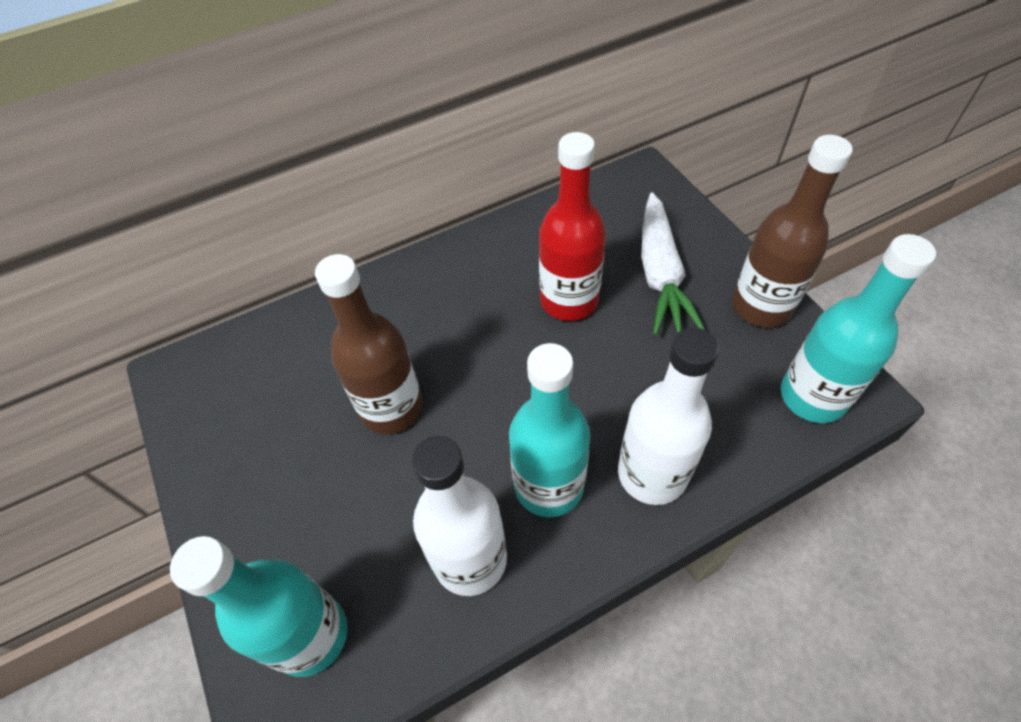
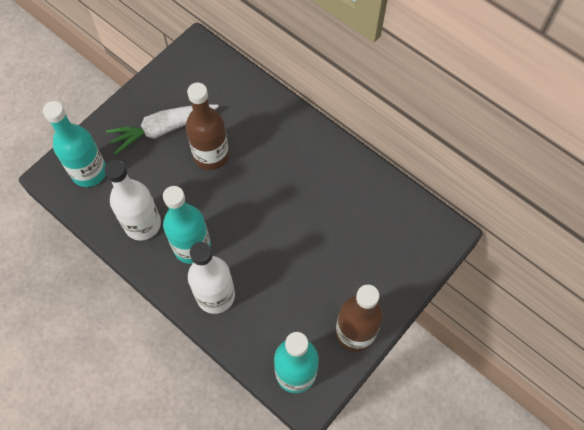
camera: 65 degrees right, 10 degrees up
red bottle [539,132,606,321] -> none
white carrot [641,192,705,335] -> white carrot moved to [106,104,219,155]

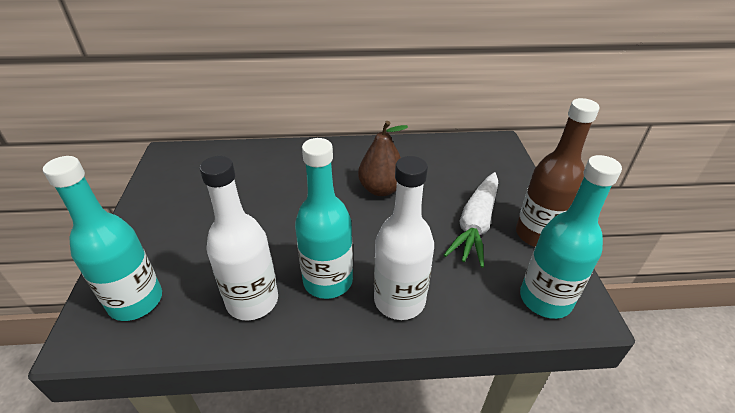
camera: 45 degrees left, 25 degrees down
white carrot [106,104,219,155] -> white carrot moved to [444,172,498,268]
brown bottle [186,83,229,170] -> none
none -> brown pear [358,121,408,196]

